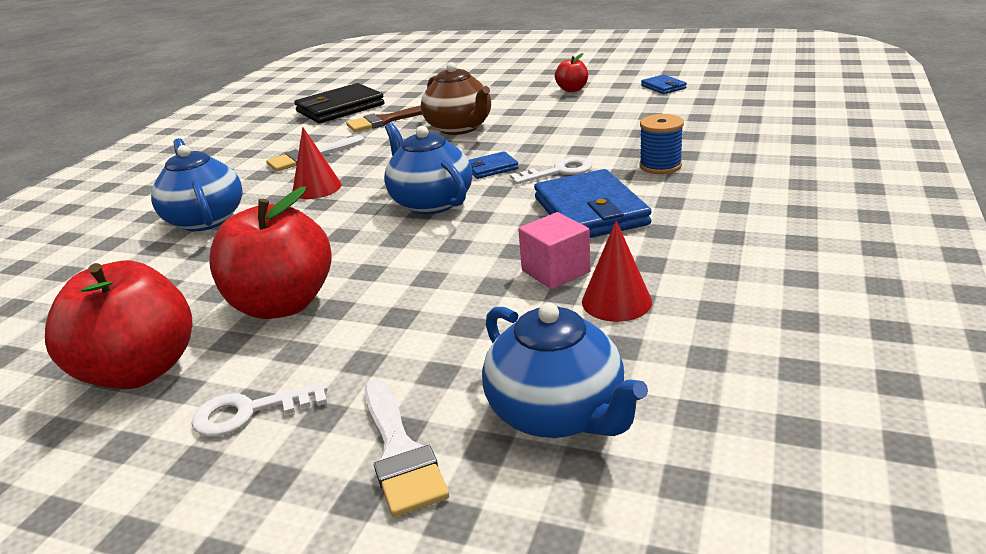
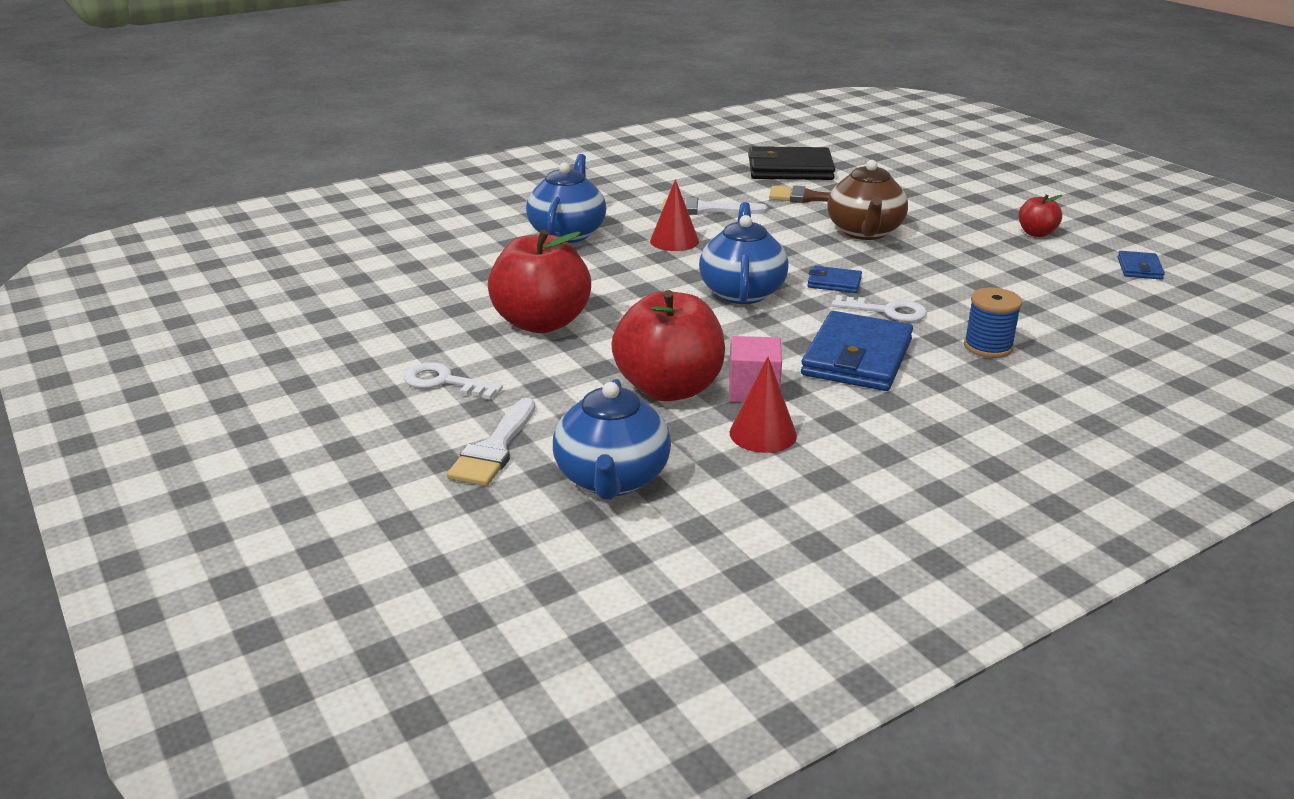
camera: 35 degrees right, 0 degrees up
red apple [45,260,192,389] -> red apple moved to [611,290,725,401]

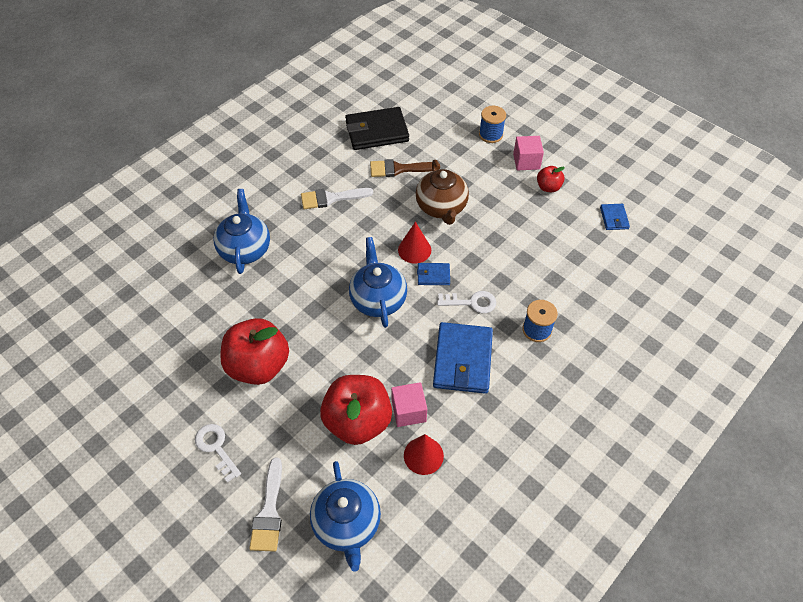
camera: 15 degrees left, 25 degrees up
white key [404,362,503,399] -> white key turned 45 degrees clockwise [195,424,241,483]
red cone [650,179,699,251] -> red cone moved to [398,222,431,264]
none -> blue spool [479,106,506,143]
none -> pink cube [513,136,544,170]

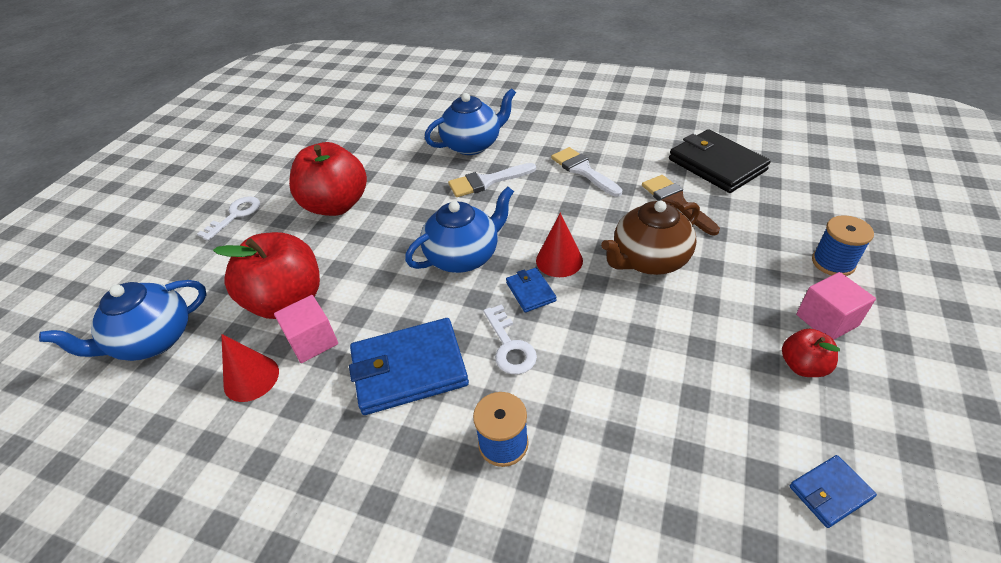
camera: 70 degrees right, 10 degrees down
white brush [249,458,282,552] -> white brush moved to [448,163,536,197]

